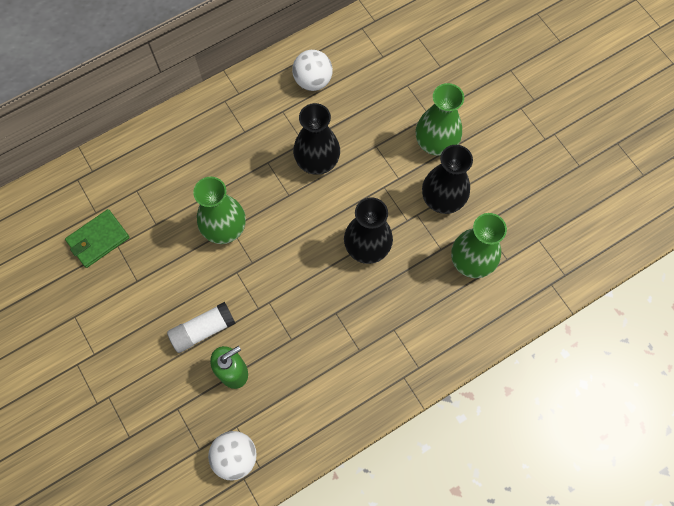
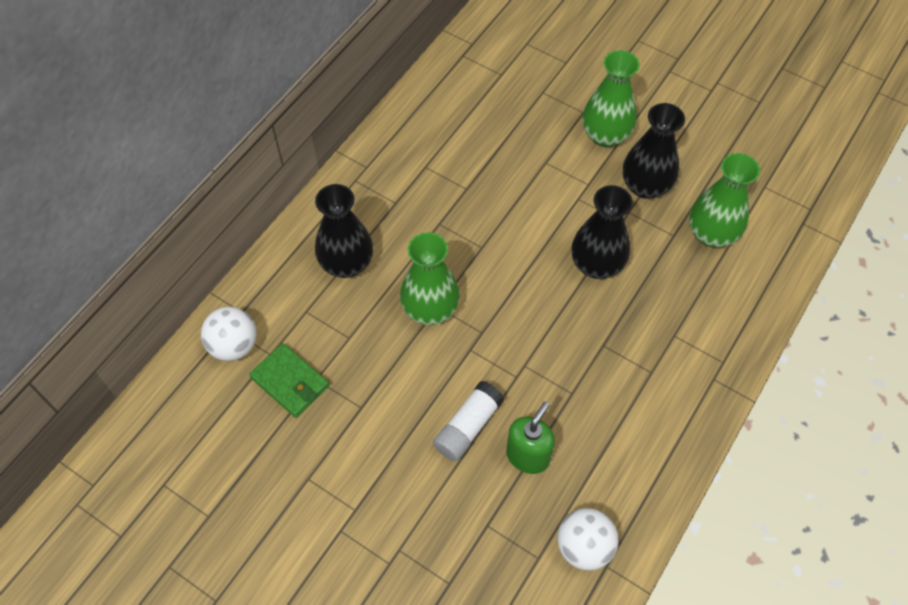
camera: 25 degrees left, 10 degrees down
green wallet [65,209,130,268] -> green wallet turned 75 degrees counterclockwise [249,343,329,418]
white ball [292,50,333,91] -> white ball moved to [201,307,257,361]
black vase [293,103,340,175] -> black vase moved to [315,184,373,278]

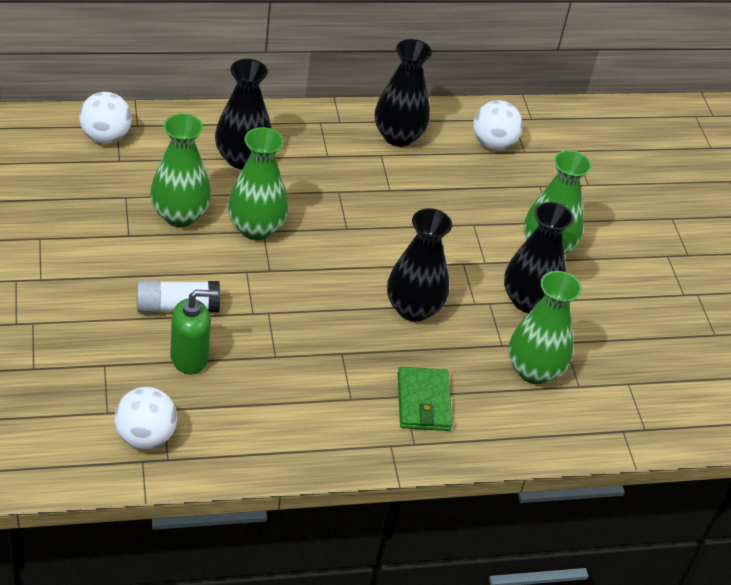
camera: 40 degrees right, 15 degrees down
green wallet [249,343,329,418] -> green wallet moved to [398,367,452,431]
none -> green vase [150,114,211,227]
none -> black vase [375,39,432,147]
none -> white ball [473,100,523,150]

